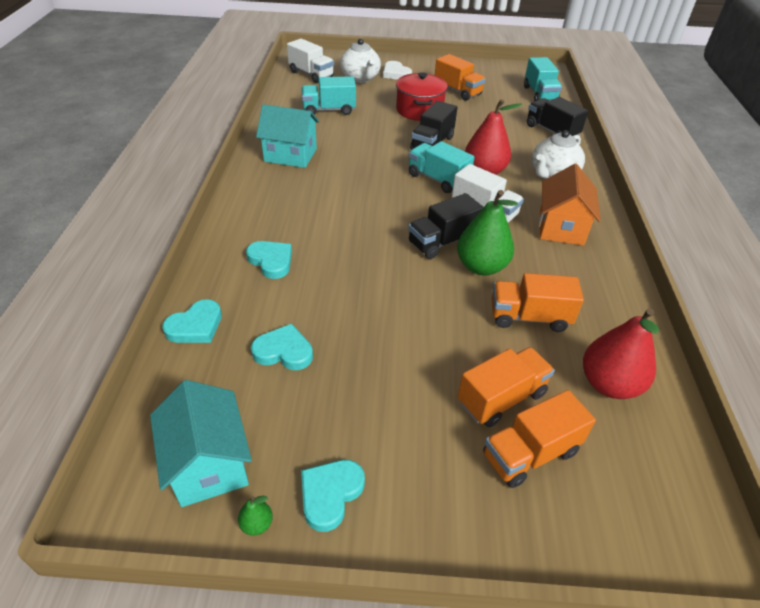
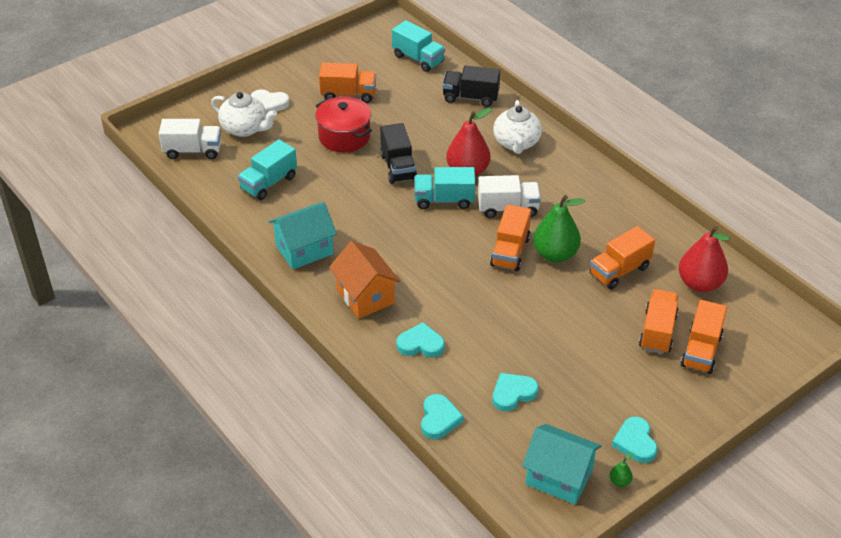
camera: 40 degrees left, 0 degrees up
black truck [408,193,484,259] -> orange truck [490,204,531,271]
orange house [539,164,601,246] -> orange house moved to [329,241,400,318]

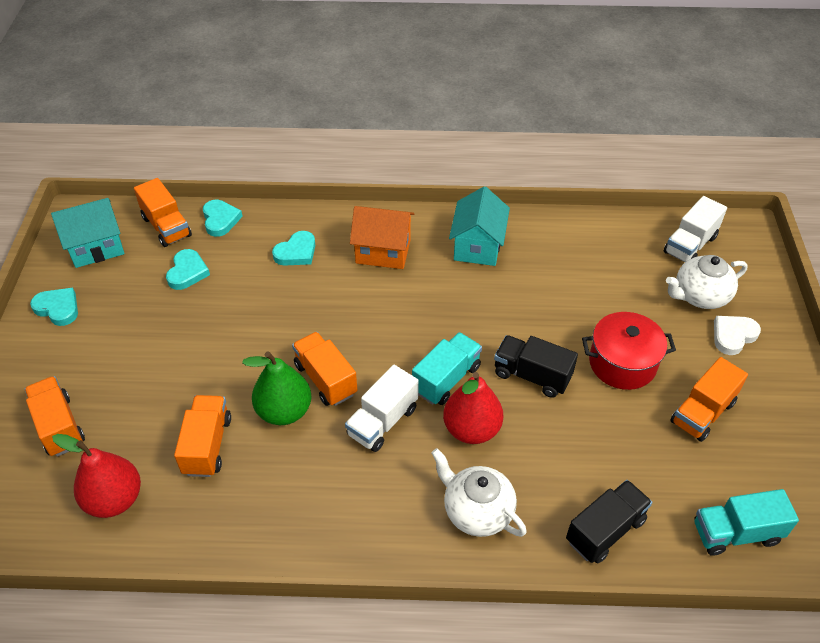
camera: 130 degrees right, 5 degrees up
turquoise truck [238,139,297,200] -> none
turquoise heart [421,394,464,440] -> turquoise heart turned 150 degrees counterclockwise [203,200,243,237]
green pear [610,452,633,487] -> none
orange truck [639,289,679,354] -> orange truck moved to [134,178,192,247]

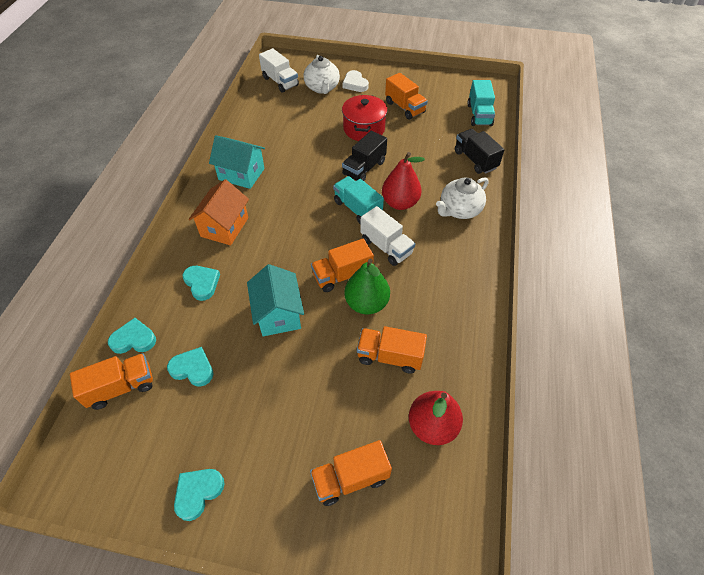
camera: 80 degrees left, 5 degrees up
turquoise house [51,198,125,268] -> turquoise house moved to [247,264,304,336]

